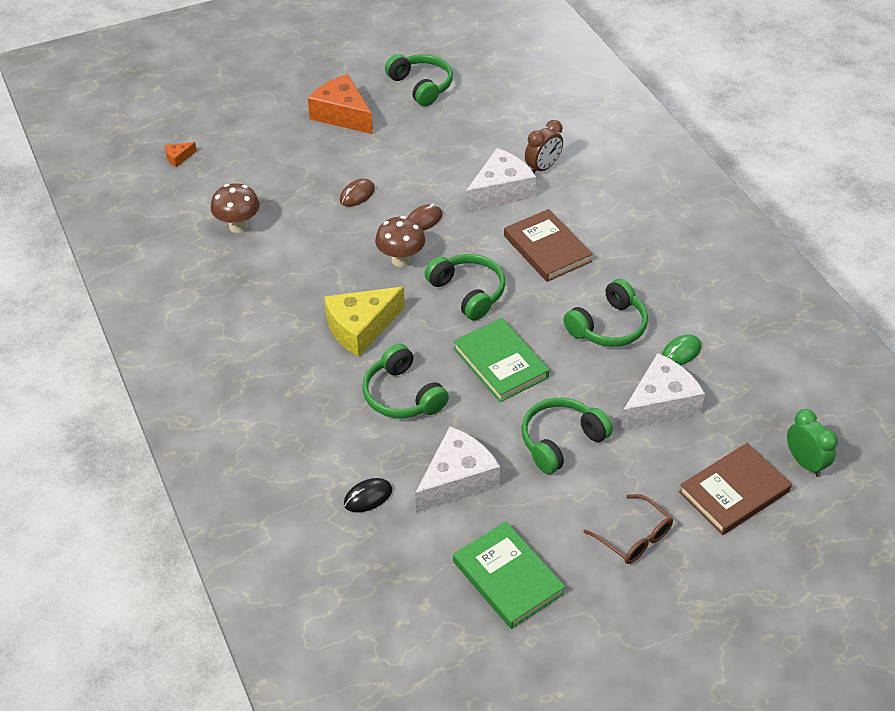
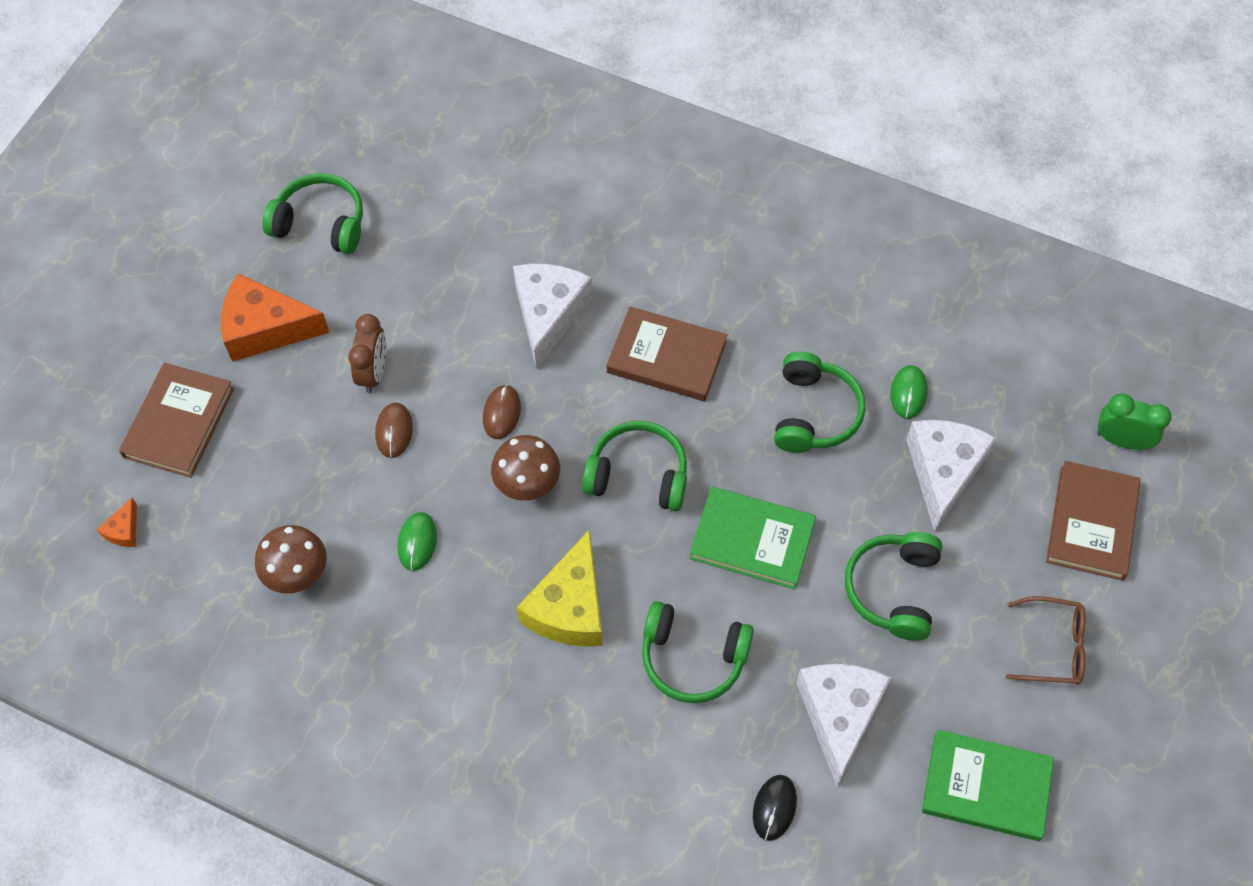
camera: 40 degrees left, 15 degrees up
brown clock [525,120,563,173] -> brown clock moved to [348,314,386,393]
none -> brown book [119,363,234,478]
none -> green mouse [397,512,437,571]

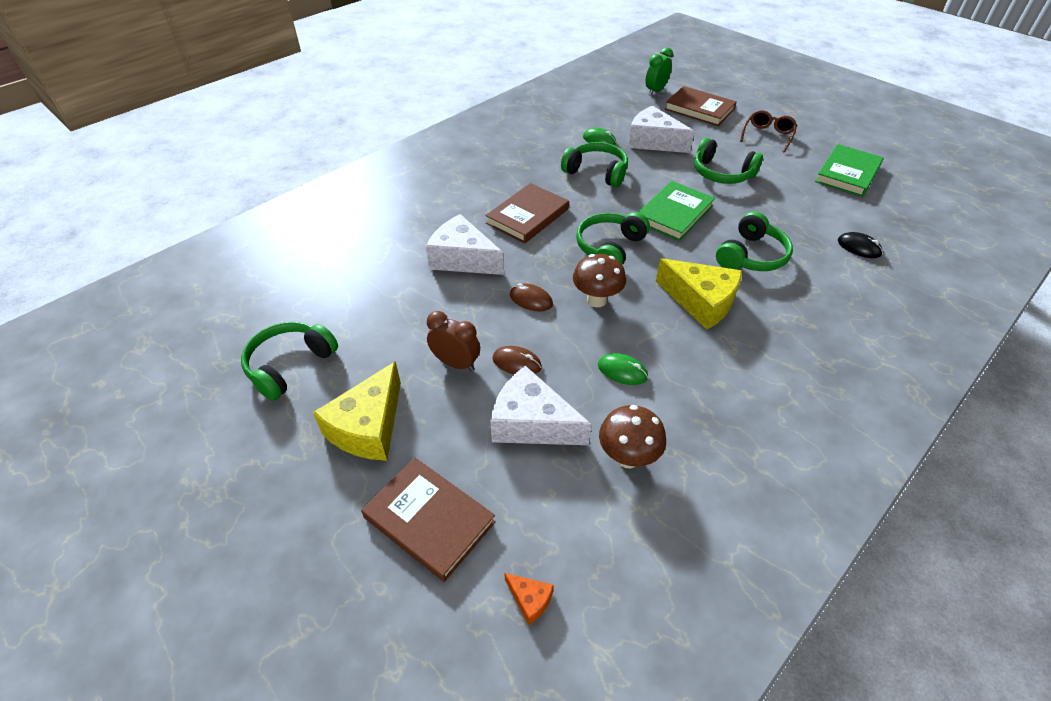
camera: 70 degrees left, 15 degrees down
orange cheese [221,273,330,362] -> yellow cheese [313,361,401,461]
white cheese [796,664,891,787] -> white cheese moved to [490,366,592,445]

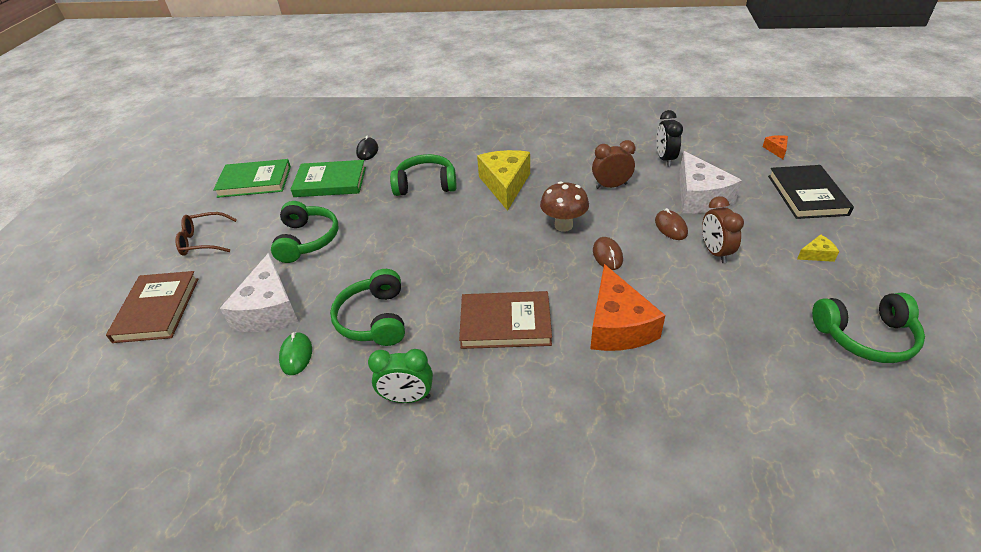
camera: 125 degrees left, 5 degrees down
yellow cheese [313,361,401,461] -> yellow cheese [797,234,839,262], size x0.44
brown book [361,458,496,582] -> black book [768,165,854,219]
white cheese [426,214,504,275] -> orange cheese [590,264,665,351]
green headphones [576,212,650,265] -> none
green mouse [598,353,648,385] -> brown clock [592,140,635,189]
brown mushroom [599,405,666,468] -> black clock [656,110,683,166]
green book [638,181,715,241] -> green book moved to [290,160,366,197]
green clock [646,47,673,96] -> green clock moved to [368,349,433,403]

